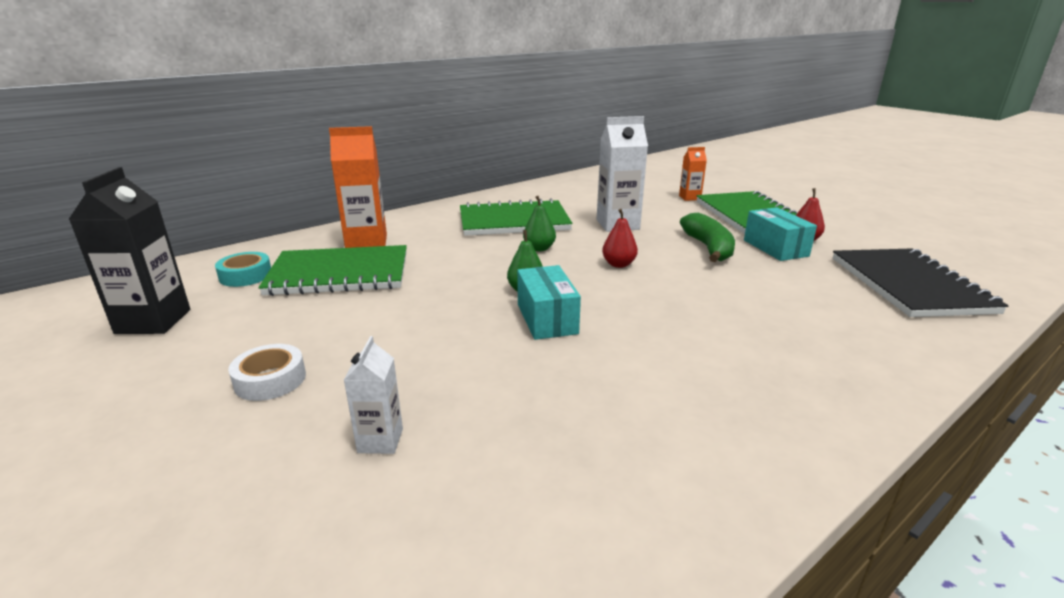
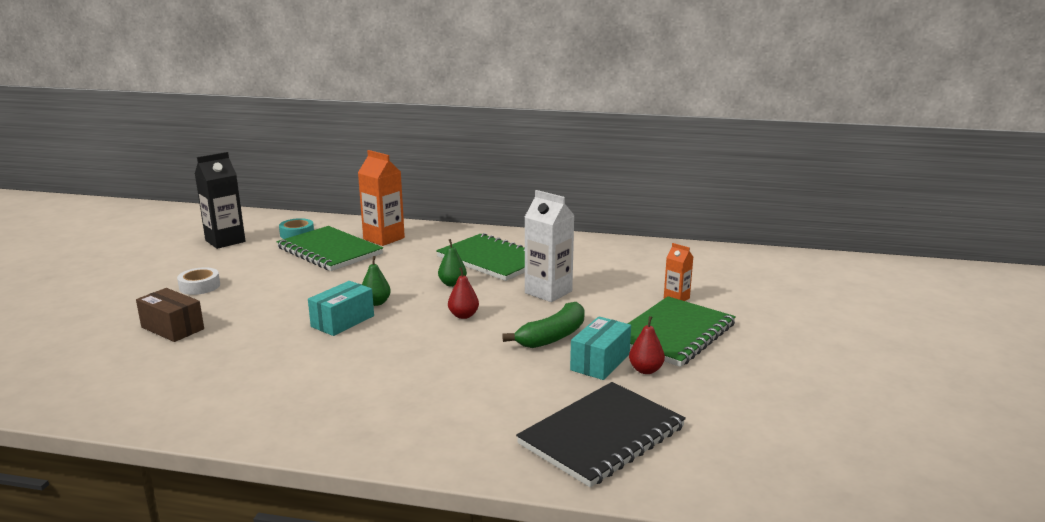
camera: 50 degrees right, 5 degrees down
white carton [344,336,403,454] -> brown box [136,288,204,342]

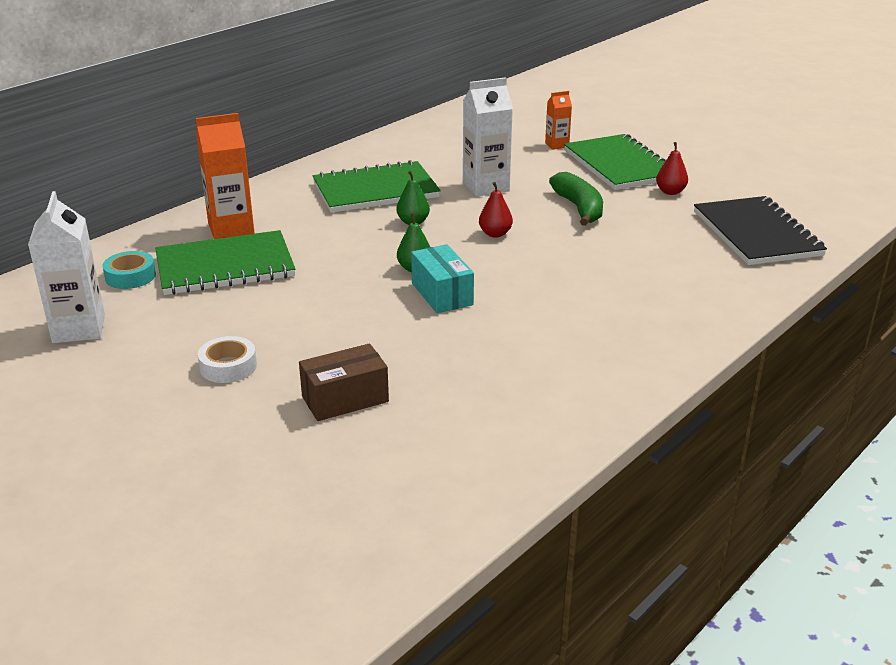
camera: 60 degrees left, 10 degrees up
black carton [195,152,245,249] -> white carton [28,191,105,343]
turquoise box [570,316,631,380] -> none

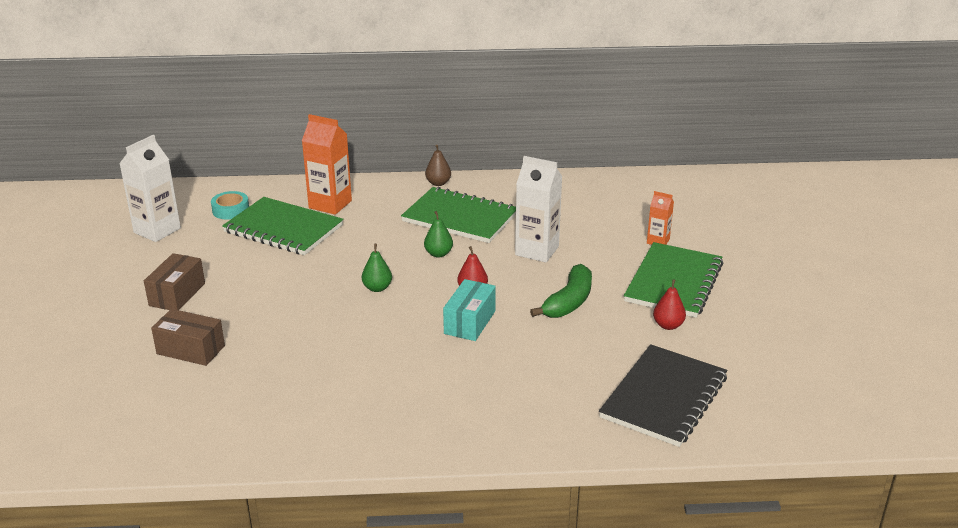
camera: 45 degrees right, 0 degrees up
white tape [198,336,257,383] -> brown box [144,253,205,310]
turquoise box [411,244,474,313] -> turquoise box moved to [443,279,496,341]
none -> brown pear [425,145,451,186]

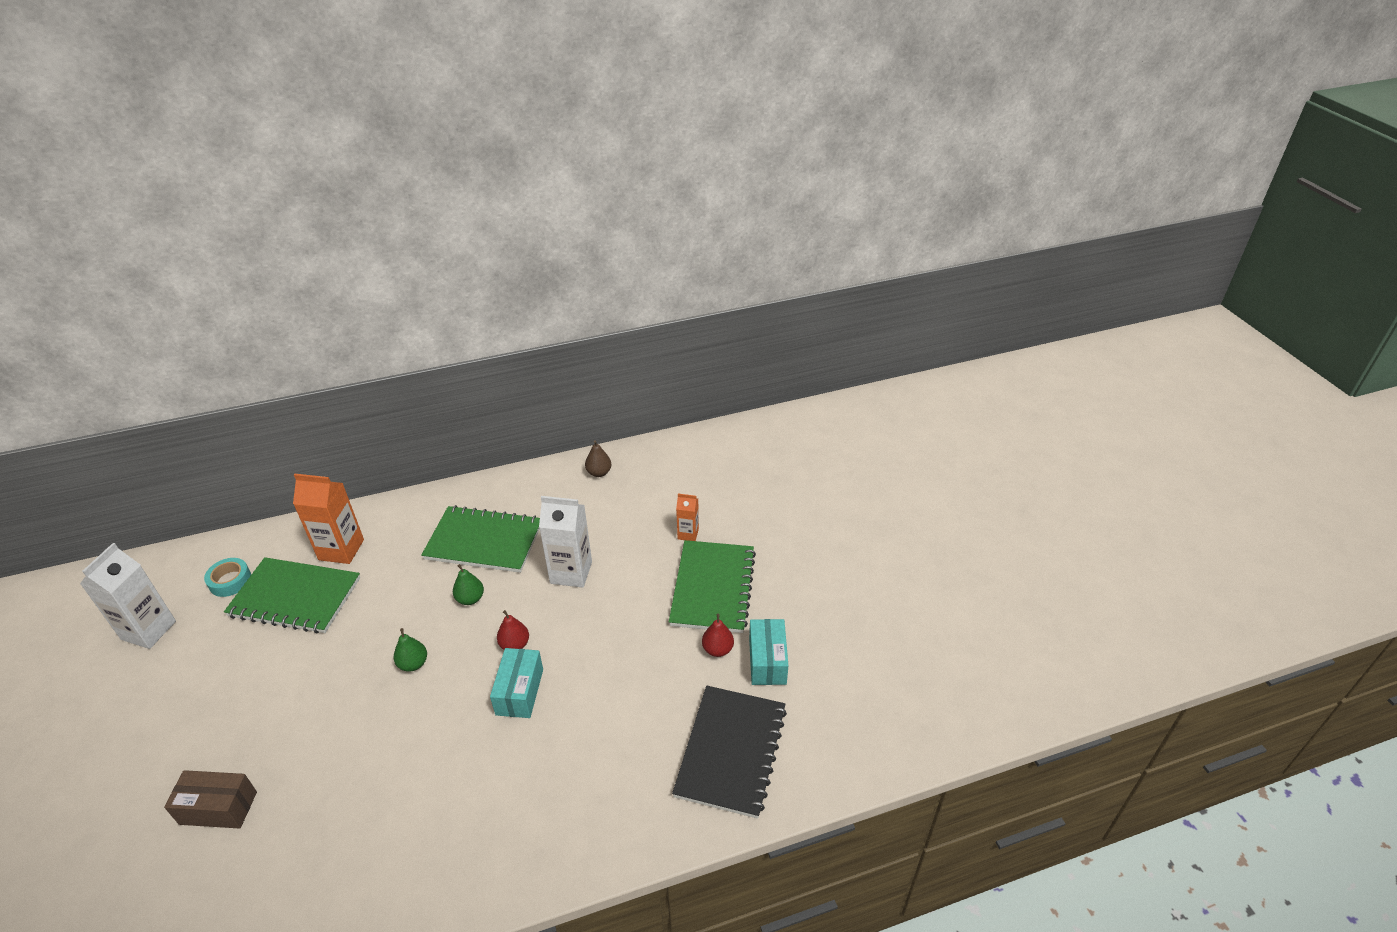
camera: 15 degrees left, 10 degrees up
brown box [144,253,205,310] -> none
brown pear [425,145,451,186] -> brown pear moved to [585,440,612,477]
green banana [530,264,592,318] -> none
none -> turquoise box [749,619,788,685]

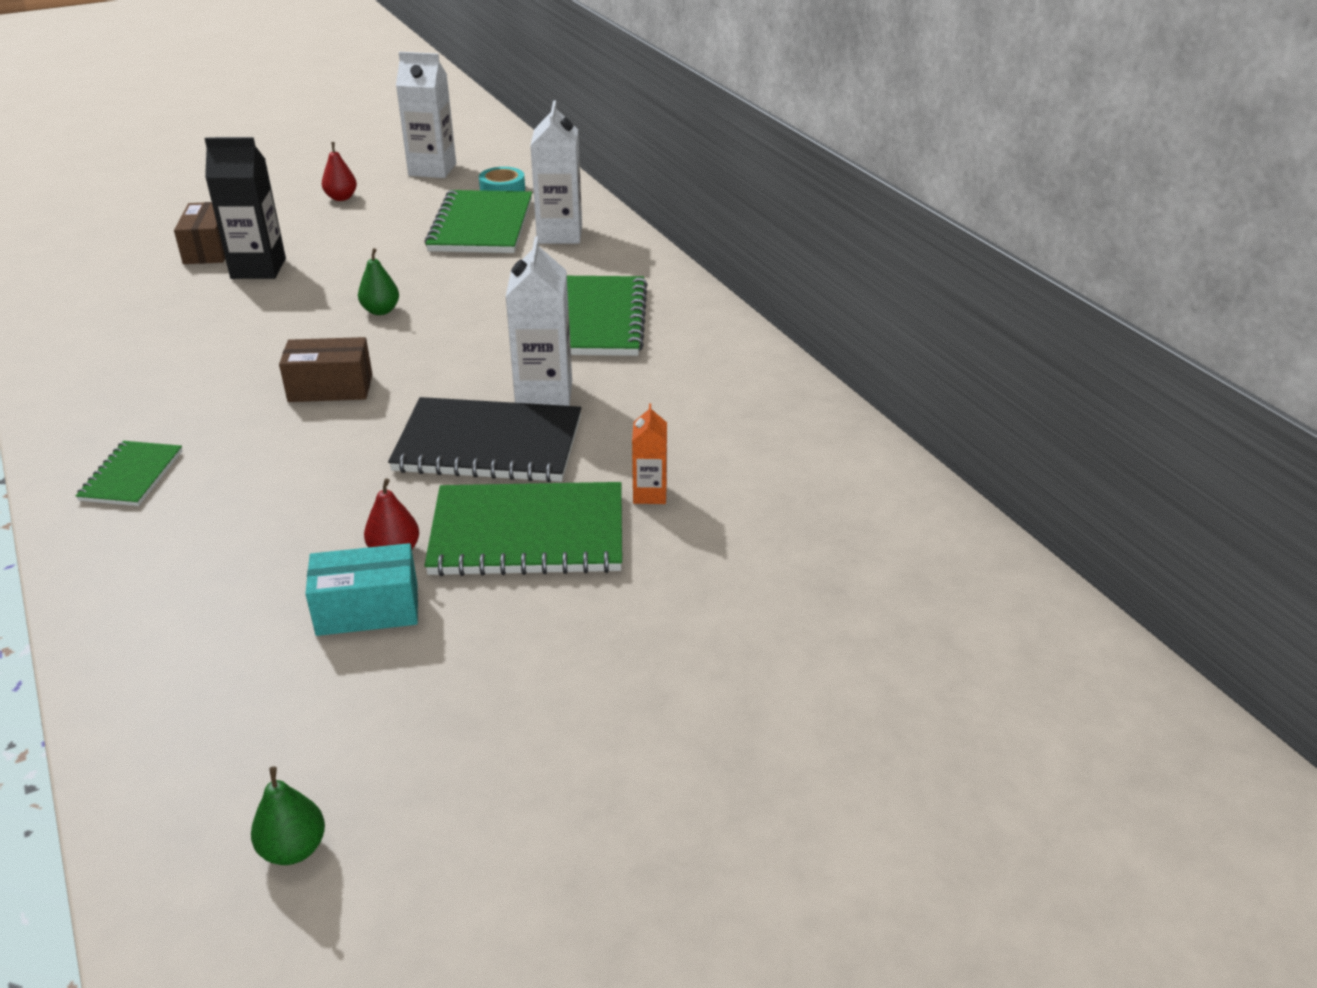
camera: 80 degrees right, 5 degrees down
orange carton [293,474,364,564] -> white carton [530,101,582,244]
green pear [453,564,484,605] -> green pear moved to [251,766,325,865]
turquoise box [490,648,543,718] -> brown box [279,337,372,402]
red pear [497,610,529,650] -> red pear moved to [322,142,357,201]
brown pear [585,440,612,477] -> none
black notebook [672,686,787,819] -> black notebook moved to [388,397,581,482]
none -> green notebook [76,441,182,506]
none -> black carton [204,137,286,279]

